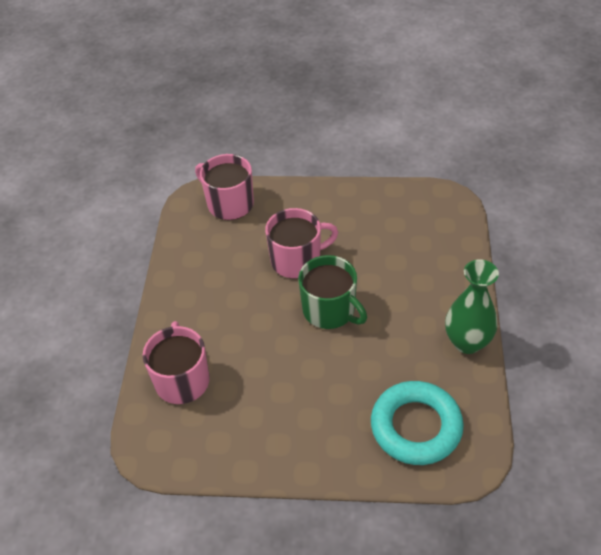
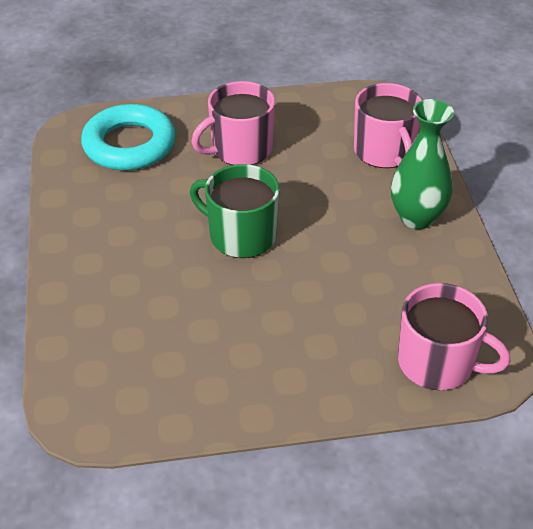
camera: 165 degrees right, 5 degrees down
pink mug [265,208,338,278] -> pink mug moved to [191,81,275,165]
green vase [445,259,499,354] -> green vase moved to [391,99,454,229]

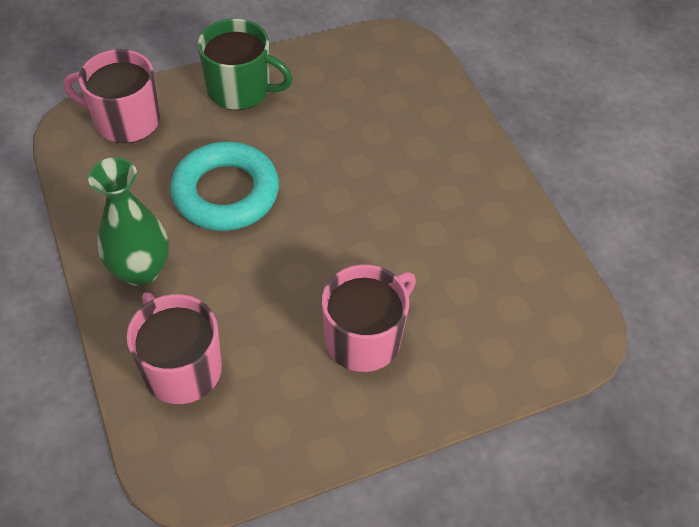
camera: 165 degrees right, 10 degrees up
turquoise ring [81,104,176,170] -> turquoise ring moved to [170,142,279,231]
green mug [190,164,280,258] -> green mug moved to [198,19,293,110]

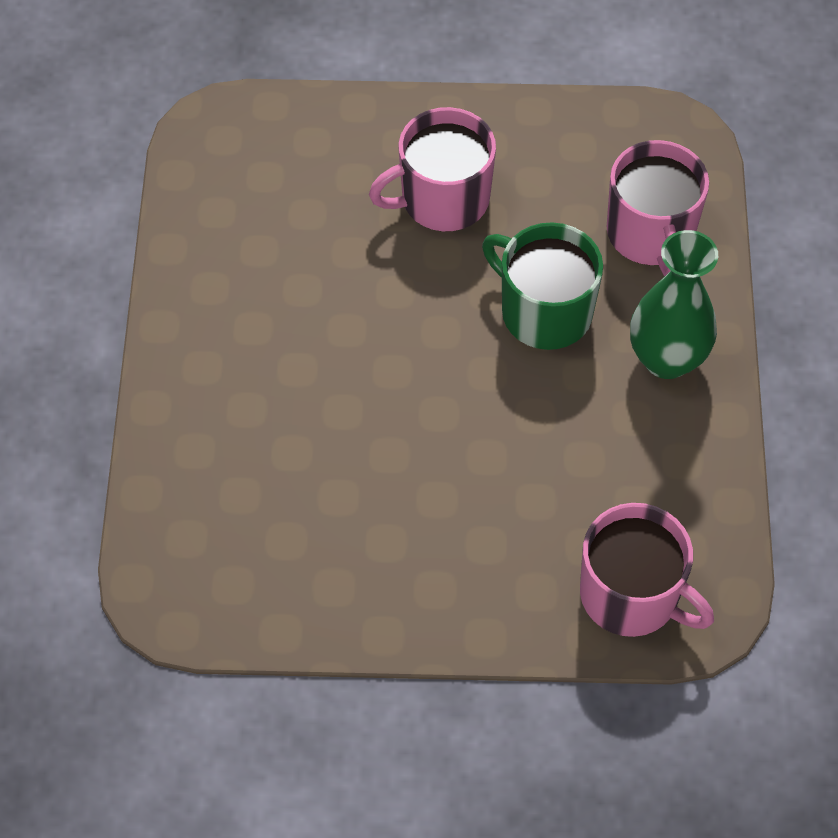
camera: 155 degrees left, 5 degrees up
turquoise ring [170,142,279,231] -> none
green mug [198,19,293,110] -> green mug moved to [482,222,603,350]

